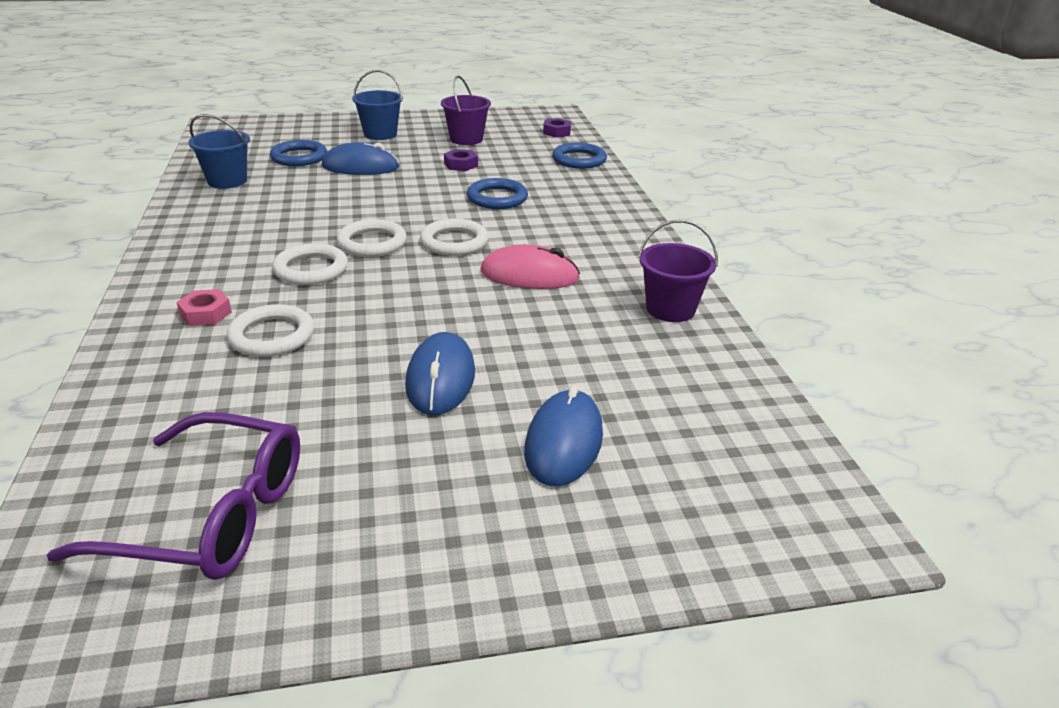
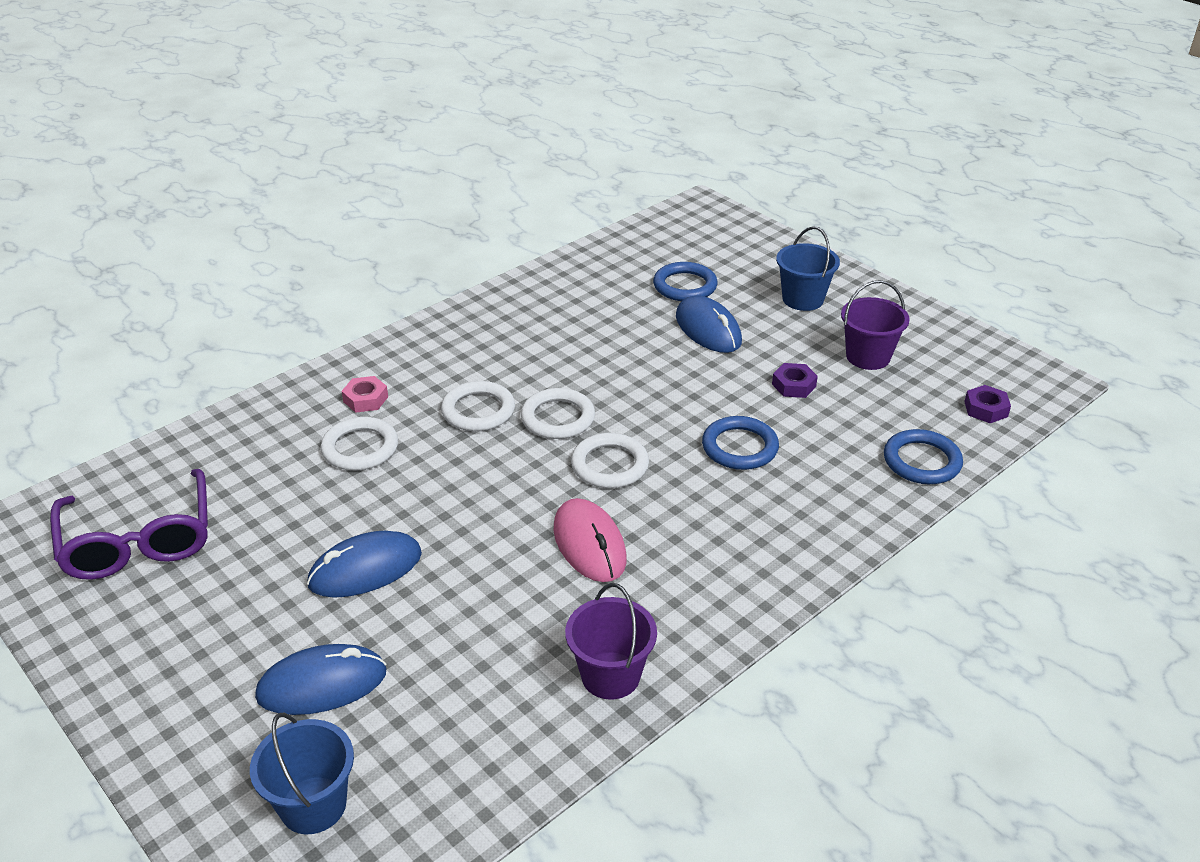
camera: 60 degrees right, 5 degrees up
blue bucket [188,114,250,189] -> blue bucket moved to [250,713,354,834]

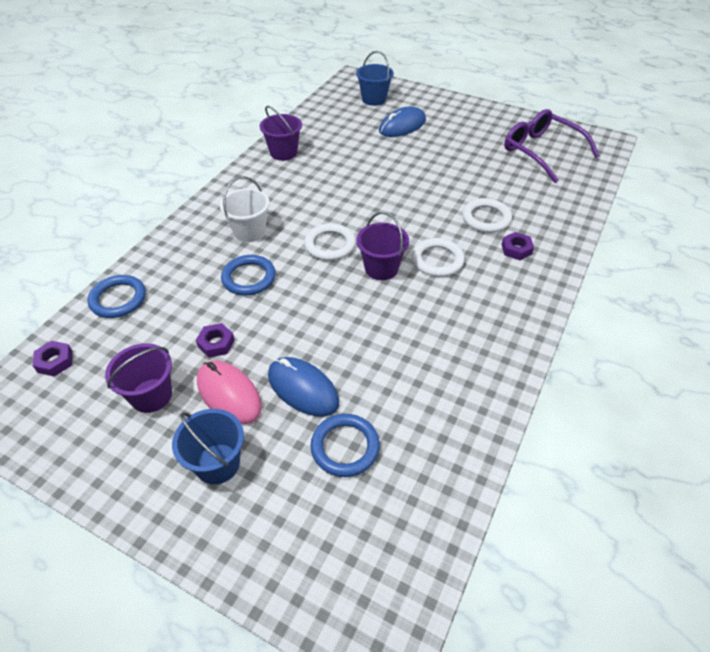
camera: 160 degrees right, 10 degrees up
blue mouse [307,531,422,598] -> none
pink nut [342,376,388,413] -> purple nut [501,232,534,260]
white ring [521,388,595,439] -> purple bucket [356,211,409,280]
pink mouse [554,498,627,582] -> pink mouse moved to [197,360,262,424]
none -> white bucket [220,176,270,242]

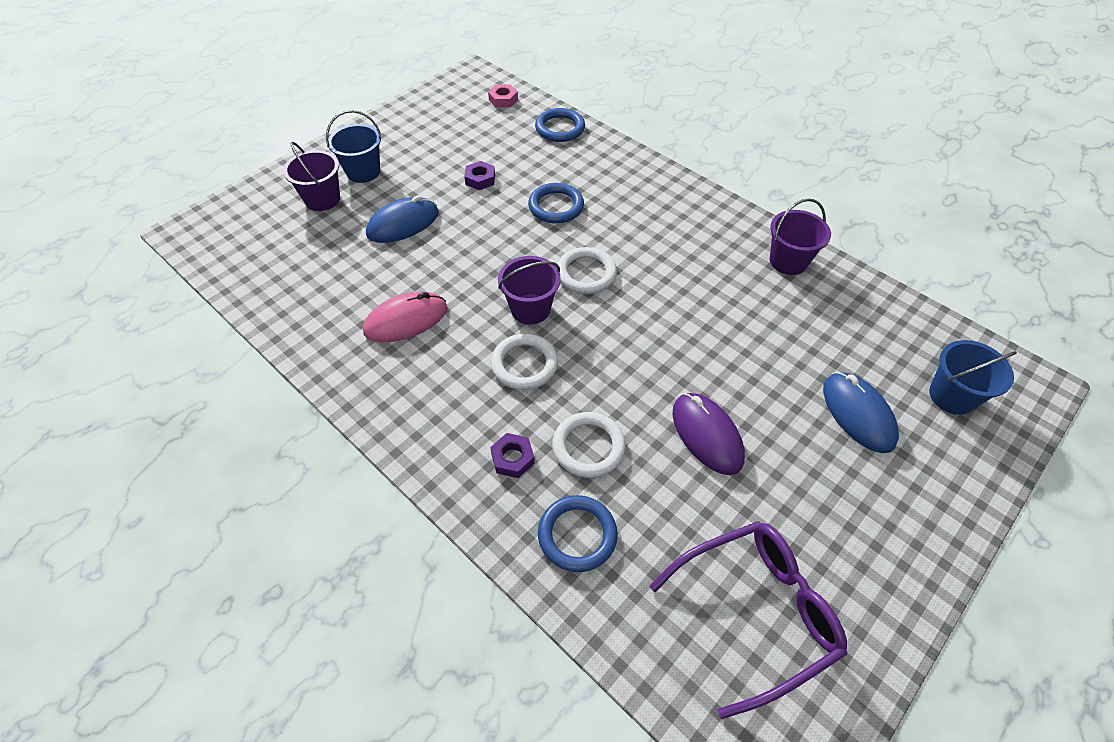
camera: 105 degrees right, 5 degrees up
purple nut [33,341,73,377] -> pink nut [488,84,518,107]
purple bucket [105,343,172,413] -> purple bucket moved to [283,142,340,211]
pink mouse [197,360,262,424] -> pink mouse moved to [363,291,447,343]
white bucket [220,176,270,242] -> none
blue ring [310,414,380,477] -> blue ring moved to [538,495,618,572]
none -> purple mouse [672,393,745,475]

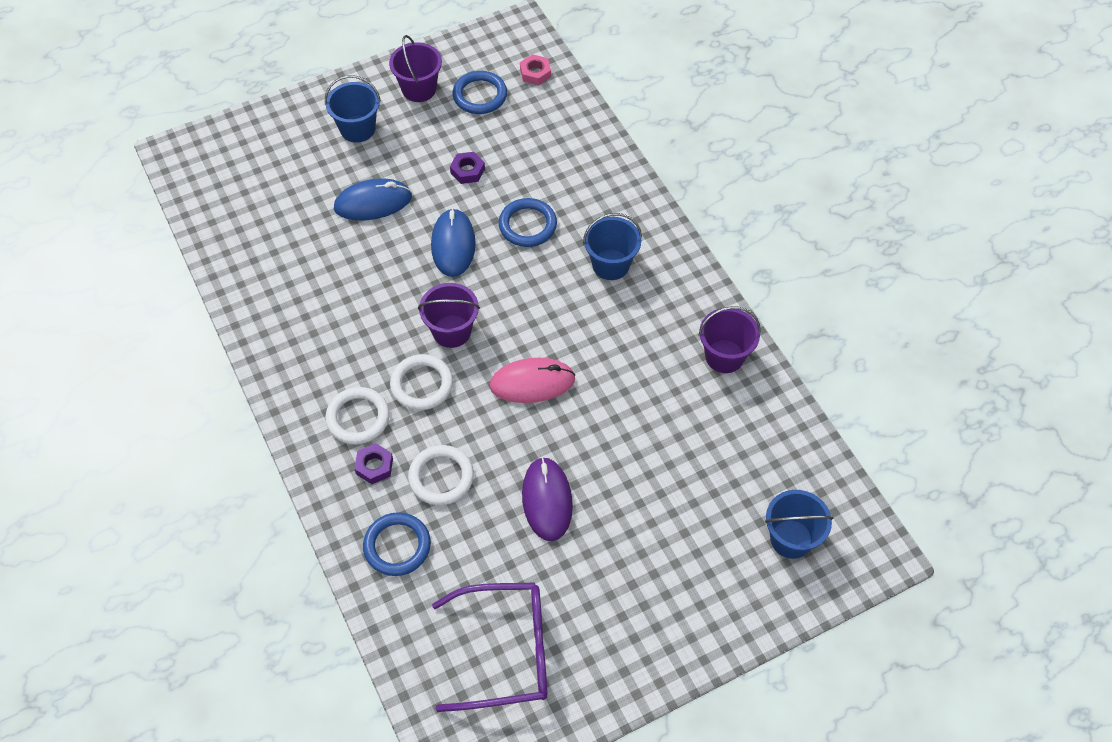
camera: 20 degrees right, 5 degrees up
purple bucket [283,142,340,211] -> purple bucket moved to [389,35,442,102]
pink mouse [363,291,447,343] -> pink mouse moved to [490,358,575,403]
blue ring [535,108,585,142] -> blue ring moved to [452,71,507,114]
white ring [558,247,617,294] -> white ring moved to [325,387,390,445]
blue mouse [823,372,899,453] -> blue mouse moved to [431,208,476,277]
none -> blue bucket [583,213,642,280]

